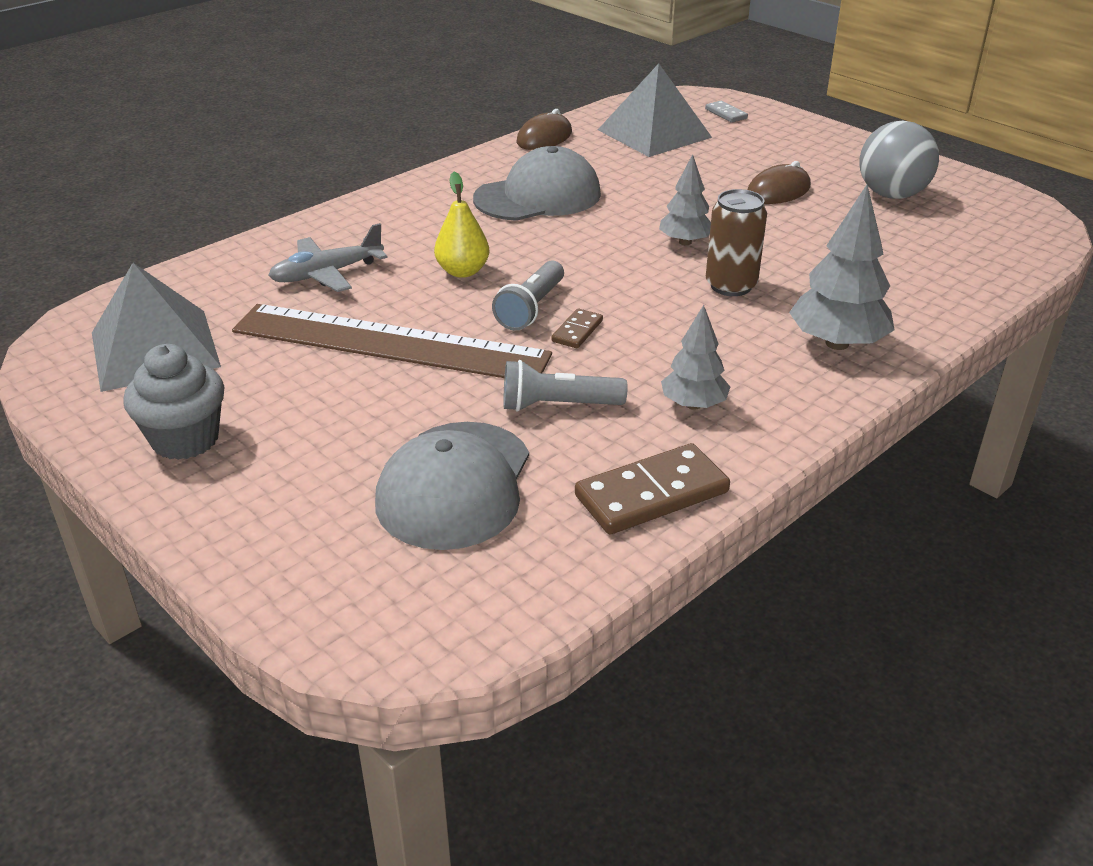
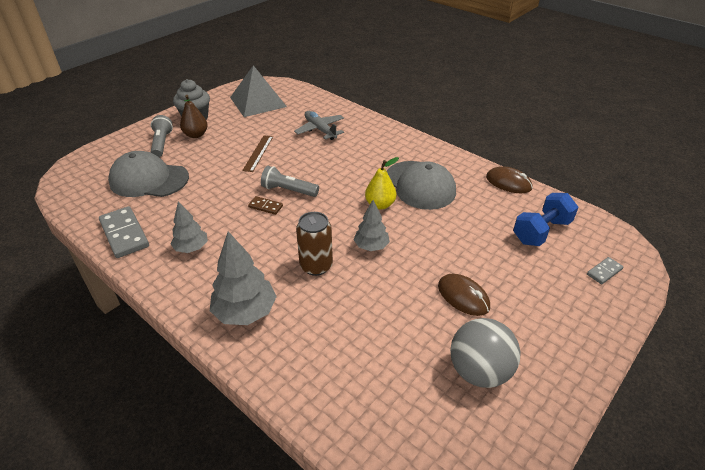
camera: 85 degrees right, 5 degrees up
brown ruler [232,304,552,378] -> brown ruler [242,135,273,172], size x0.43
yellow pear [434,172,489,278] -> yellow pear moved to [365,157,399,209]
grey flashlight [503,360,628,412] -> grey flashlight moved to [151,115,173,157]
brown domino [575,443,730,535] -> grey domino [99,206,149,258]
grey pyramid [598,63,712,157] -> blue dumbbell [513,193,579,246]
none -> brown pear [180,95,208,138]

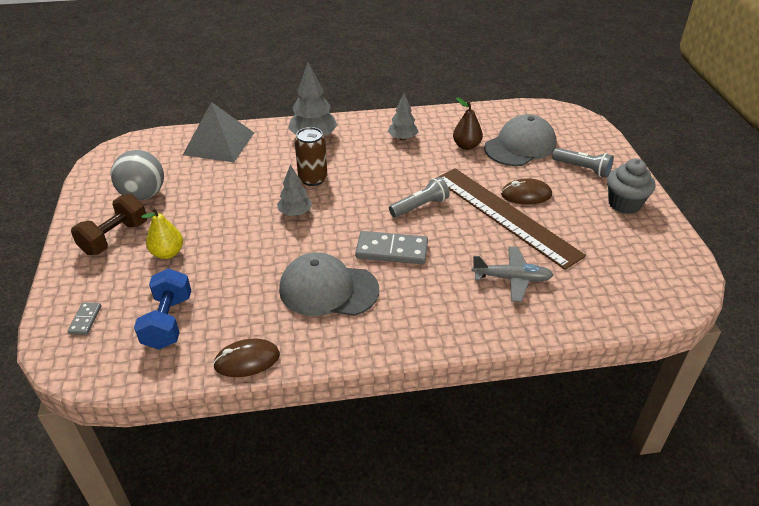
camera: 130 degrees right, 0 degrees up
grey domino [99,206,149,258] -> grey domino moved to [355,231,428,264]
brown pear [180,95,208,138] -> brown pear moved to [453,98,483,150]
grey pyramid [230,65,287,117] -> grey pyramid moved to [183,102,254,162]
brown ruler [242,135,273,172] -> brown ruler [438,168,586,270], size x2.30
brown domino [248,196,283,215] -> none
yellow pear [365,157,399,209] -> yellow pear moved to [141,207,183,259]
brown mouse [438,274,490,316] -> brown mouse moved to [501,178,552,205]
none -> brown dumbbell [71,194,147,255]

